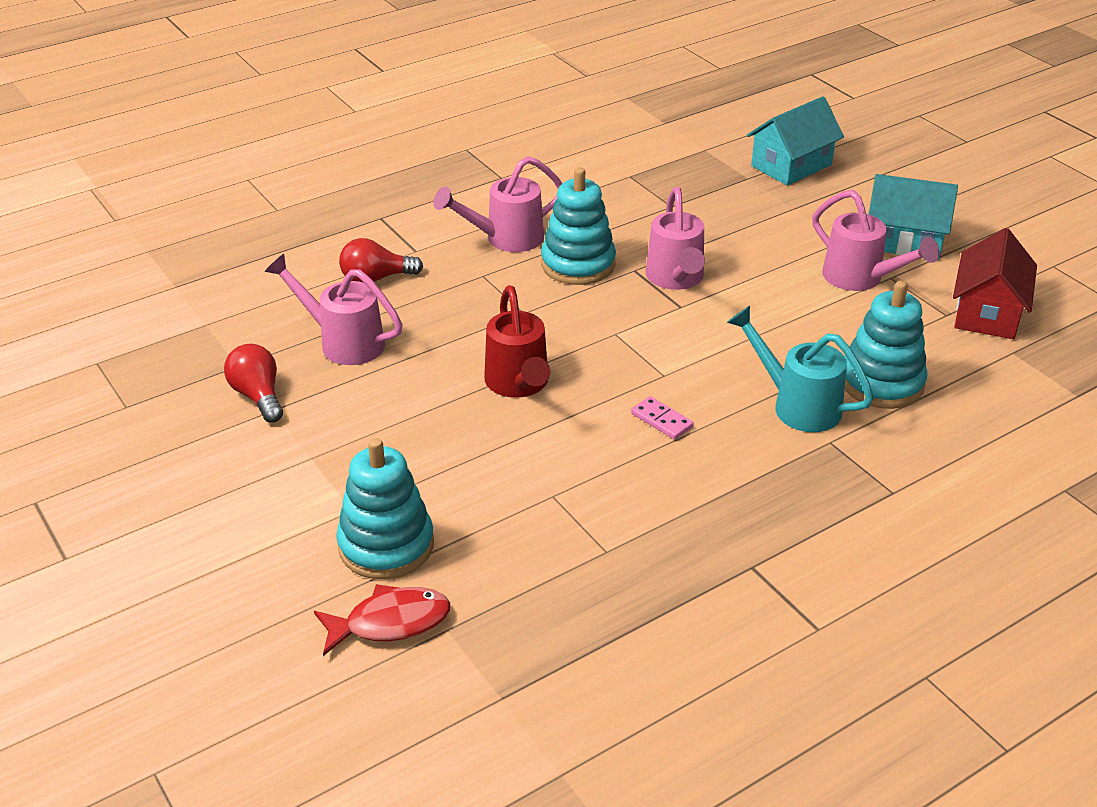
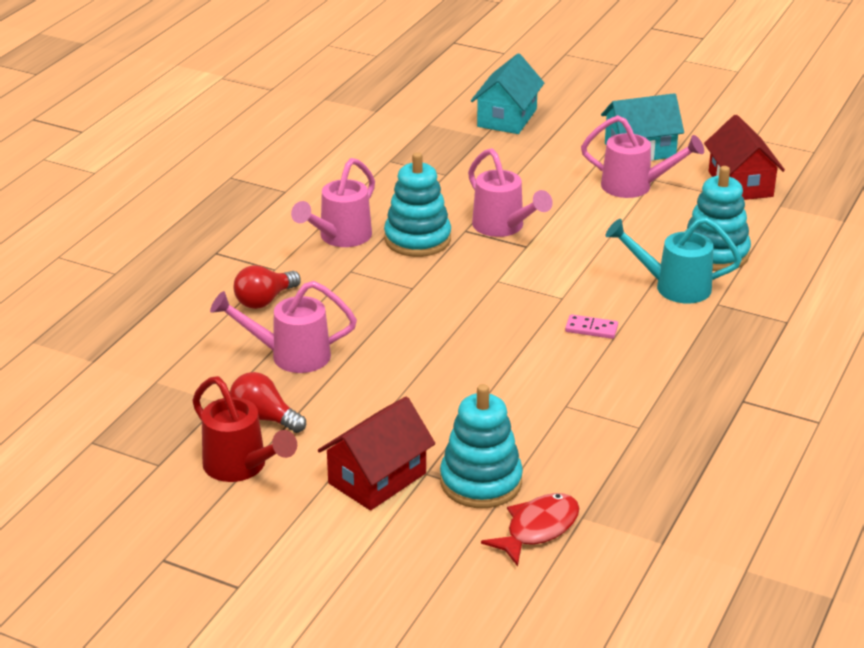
camera: 30 degrees left, 5 degrees down
red watering can [484,285,550,398] -> red watering can moved to [192,376,297,482]
none -> red house [318,397,435,511]

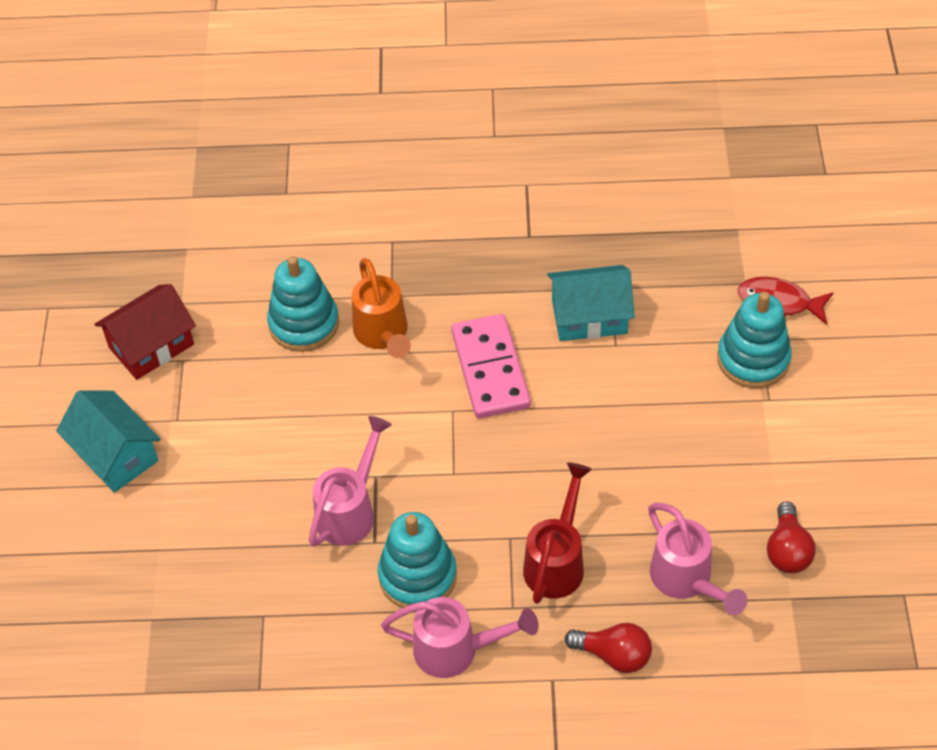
camera: 115 degrees left, 20 degrees up
red watering can [192,376,297,482] -> red watering can moved to [523,463,592,604]
red house [318,397,435,511] -> none
turquoise house [471,54,544,134] -> turquoise house moved to [547,265,635,341]
pink domino [565,314,618,339] -> pink domino [451,314,531,418], size x2.28
pink watering can [581,115,704,198] -> none
turquoise watering can [606,217,742,304] -> orange watering can [352,258,411,358]

